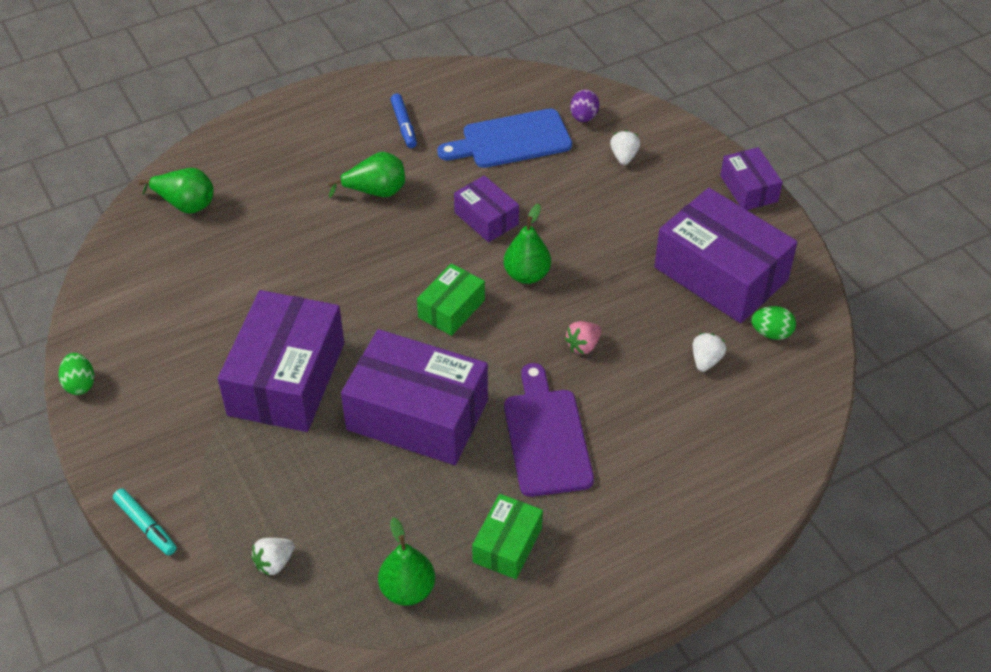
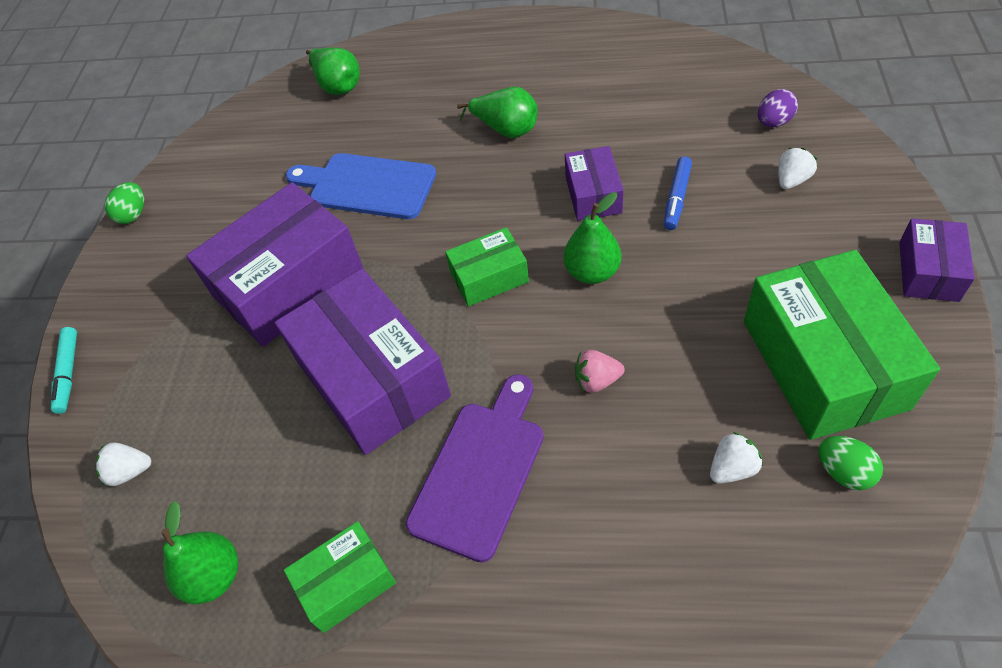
camera: 40 degrees right, 5 degrees up
blue marker [390,94,417,148] -> blue marker moved to [664,156,692,230]
blue cutting board [437,109,572,168] -> blue cutting board moved to [286,153,436,219]
purple box [654,188,798,323] -> green box [744,250,940,440]

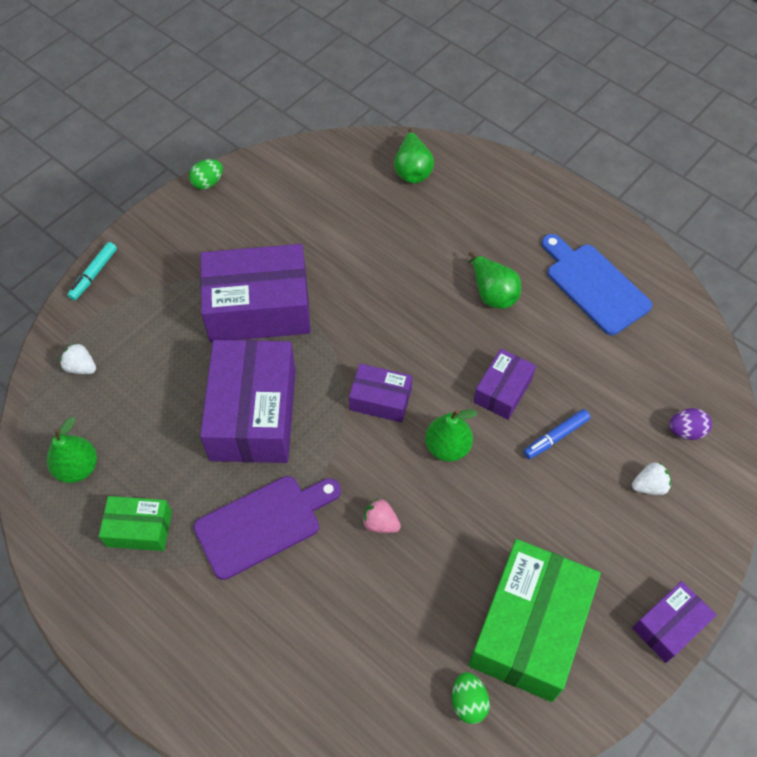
camera: 30 degrees right, 5 degrees up
blue cutting board [286,153,436,219] -> blue cutting board moved to [542,234,652,335]
green box [445,227,529,307] -> purple box [349,364,412,422]
white strawberry [710,432,762,484] -> none

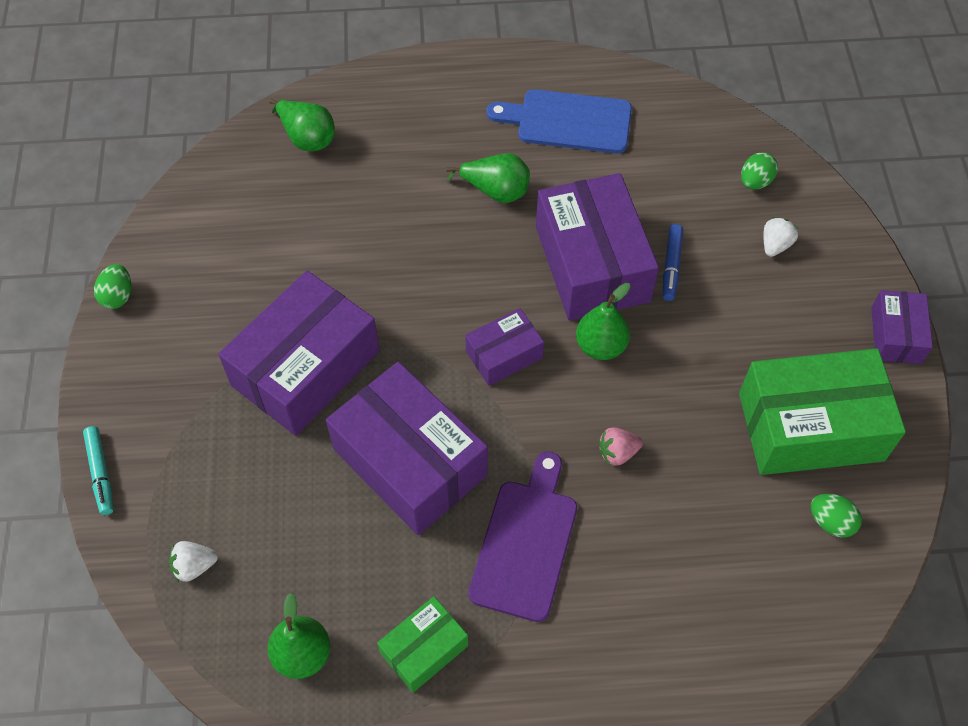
camera: 45 degrees left, 0 degrees up
green box [469,539,601,702] -> green box turned 75 degrees counterclockwise [739,348,906,475]
purple box [474,349,536,420] -> purple box [536,173,659,321], size x1.94
purple egg [669,408,712,440] -> green egg [741,152,778,190]

